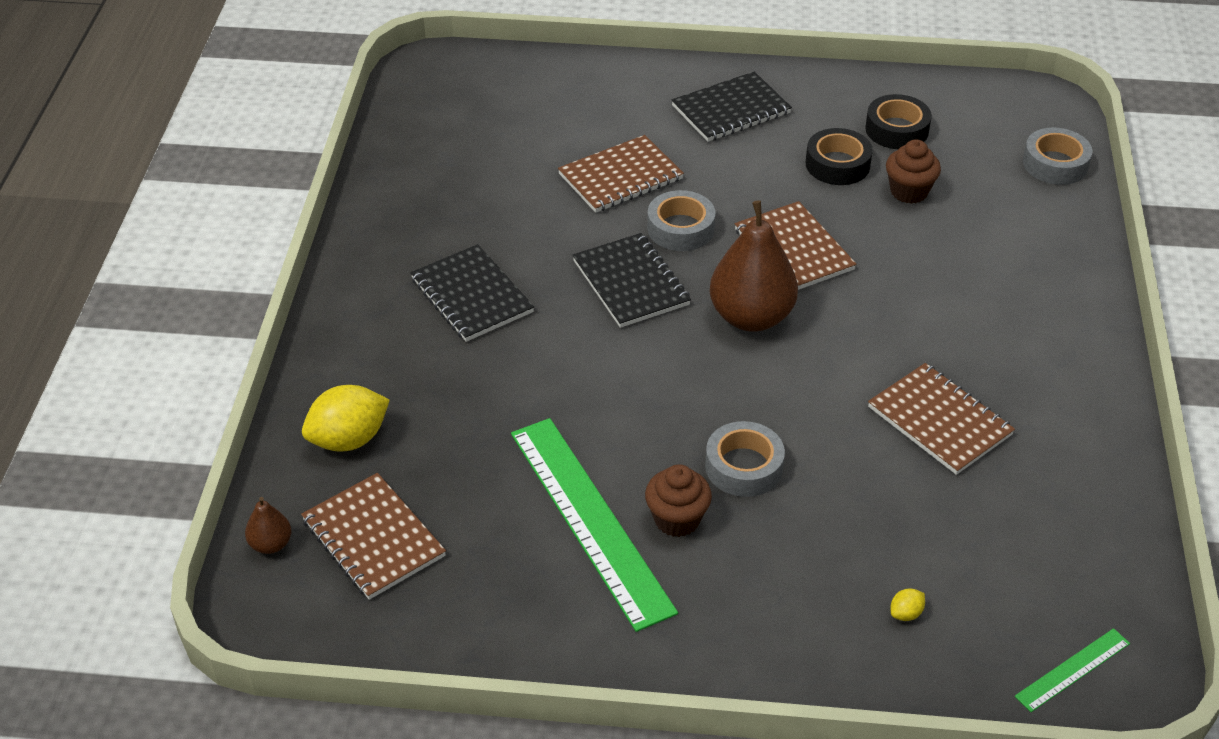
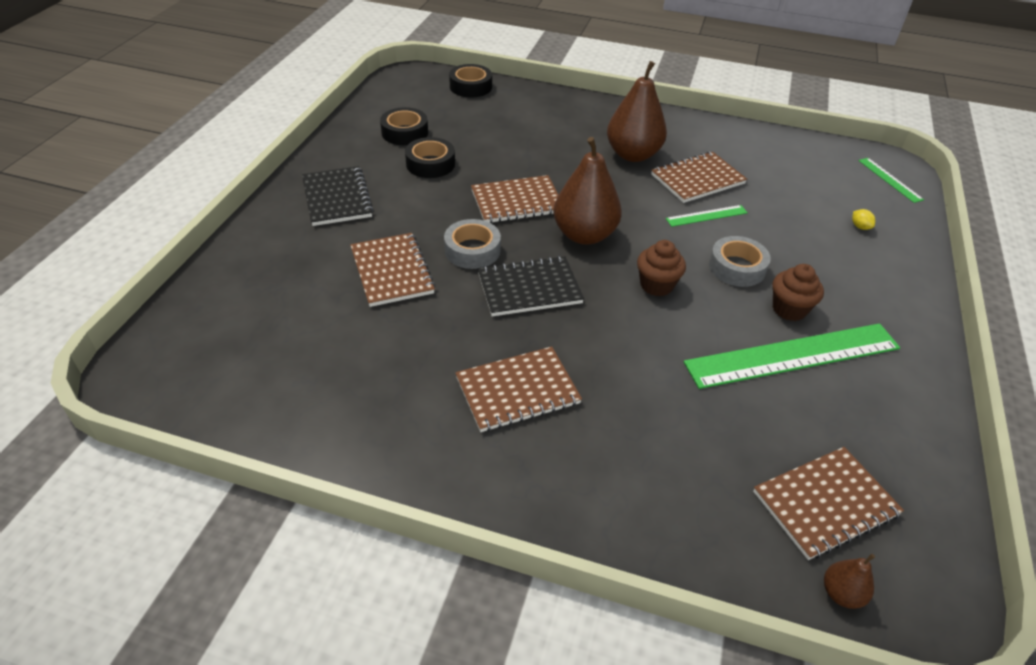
camera: 80 degrees left, 0 degrees up
yellow lemon [302,385,390,452] -> none
black notebook [411,244,534,342] -> brown notebook [455,347,582,432]
brown cupcake [886,139,941,204] -> brown cupcake moved to [637,240,686,297]
grey tape [1023,128,1093,185] -> black tape [449,64,492,97]
none -> brown pear [607,61,667,162]
none -> green ruler [666,205,748,227]

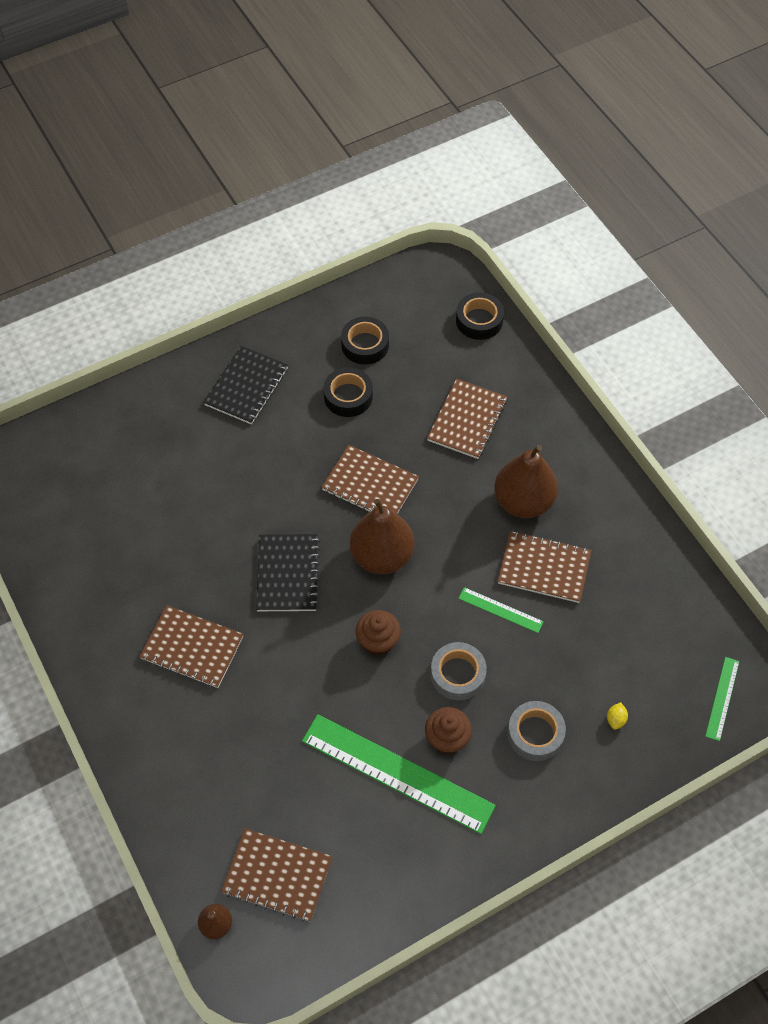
camera: 45 degrees right, 15 degrees up
brown notebook [350,233,436,307] -> brown notebook moved to [427,379,507,459]
grey tape [444,219,501,269] -> grey tape moved to [507,701,566,761]
black notebook [478,256,584,316] -> black notebook turned 60 degrees clockwise [256,534,320,611]

